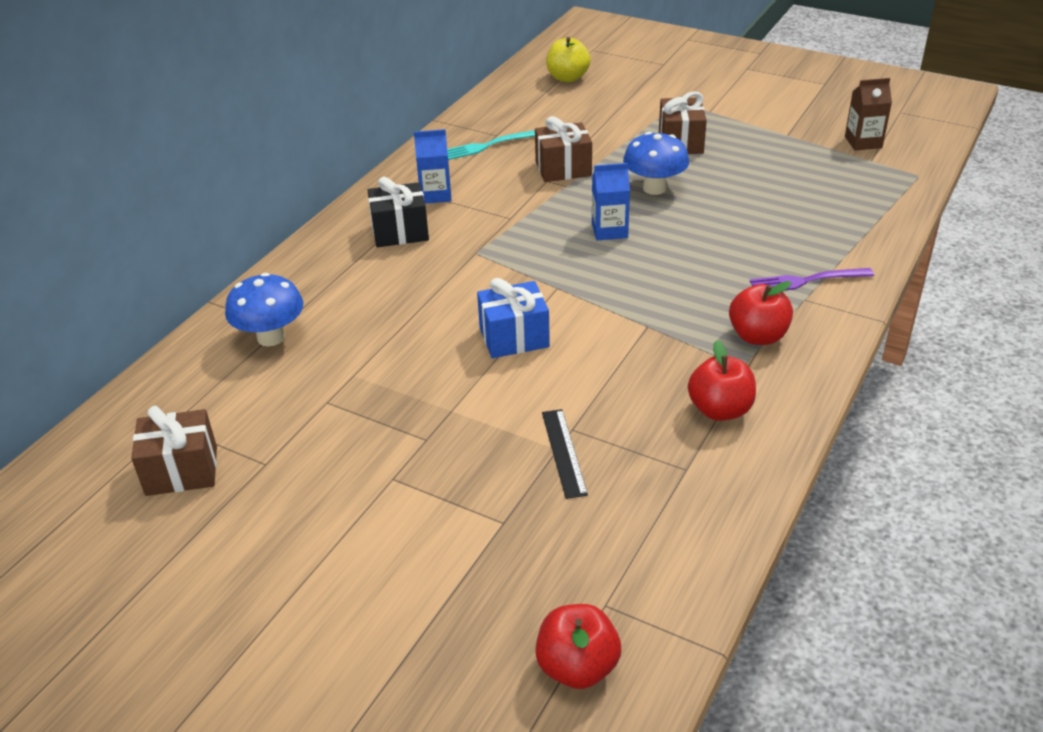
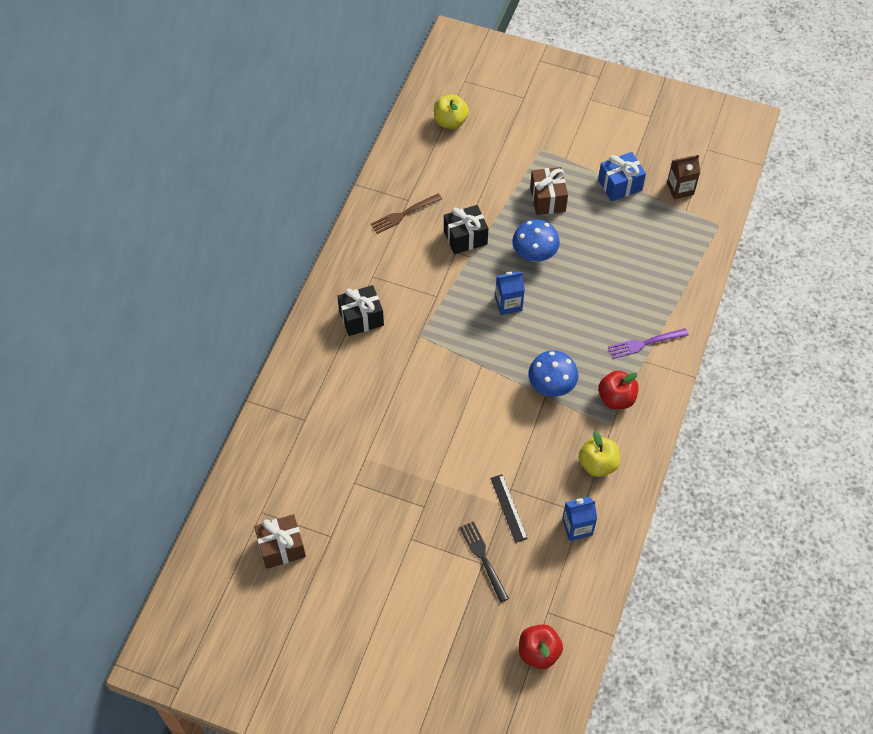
camera: 10 degrees left, 20 degrees up
blue mushroom [225,273,303,346] -> blue mushroom moved to [528,351,578,397]
blue carton [414,129,452,204] -> blue carton moved to [562,496,597,541]
turquoise fork [447,130,535,160] -> brown fork [370,193,442,234]
blue gift [477,278,550,358] -> blue gift moved to [598,152,646,201]
brown gift [535,116,592,182] -> black gift [444,205,488,254]
red apple [688,340,756,421] -> yellow apple [579,431,620,477]
none -> black fork [459,521,509,602]

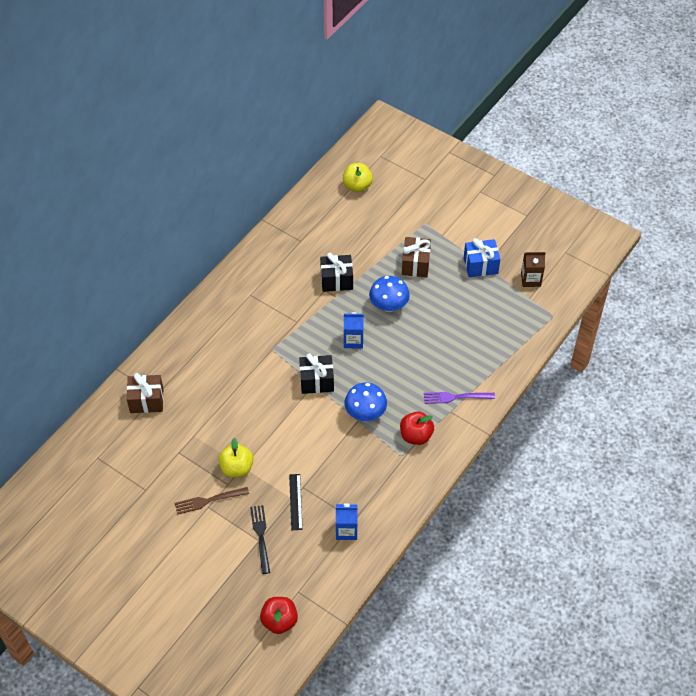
camera: 15 degrees right, 5 degrees down
brown gift [254,514,306,569] -> brown gift moved to [127,373,164,413]
black gift [337,285,384,336] -> black gift moved to [299,353,334,394]
brown fork [370,193,442,234] -> brown fork moved to [175,487,249,515]
yellow apple [579,431,620,477] -> yellow apple moved to [218,438,253,478]

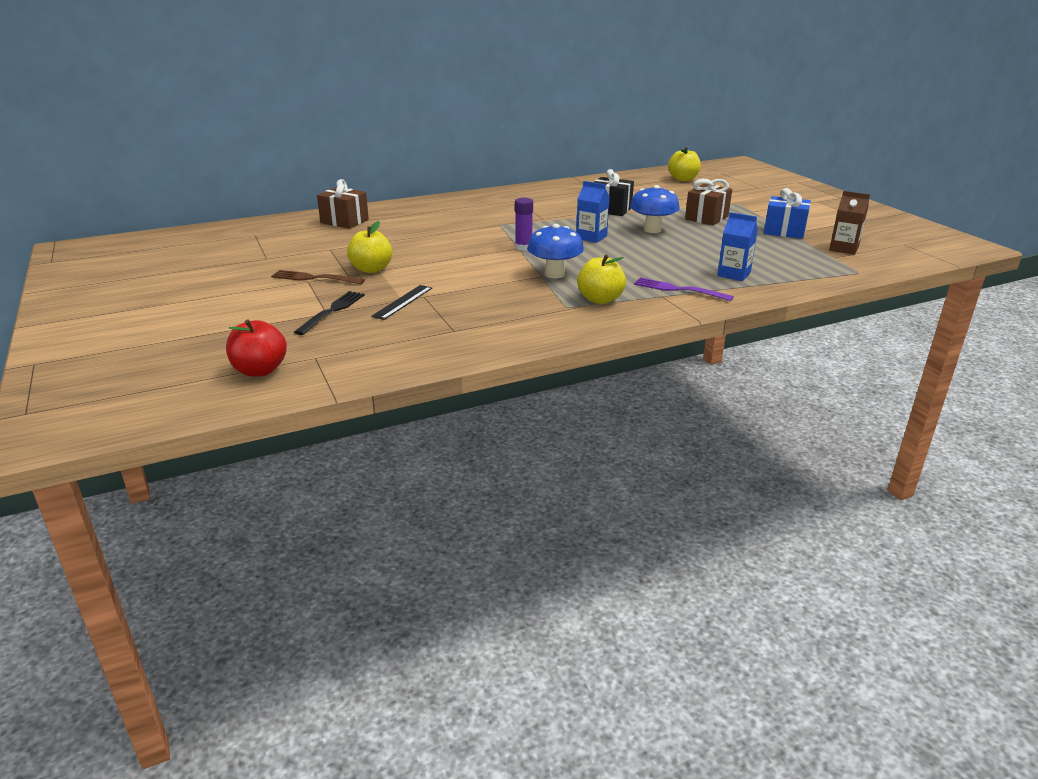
camera: 30 degrees right, 25 degrees down
black gift [299,353,334,394] -> purple glue stick [515,198,533,251]
blue carton [336,503,358,540] -> blue carton moved to [717,212,758,281]
red apple [400,412,434,445] -> yellow apple [577,254,626,304]

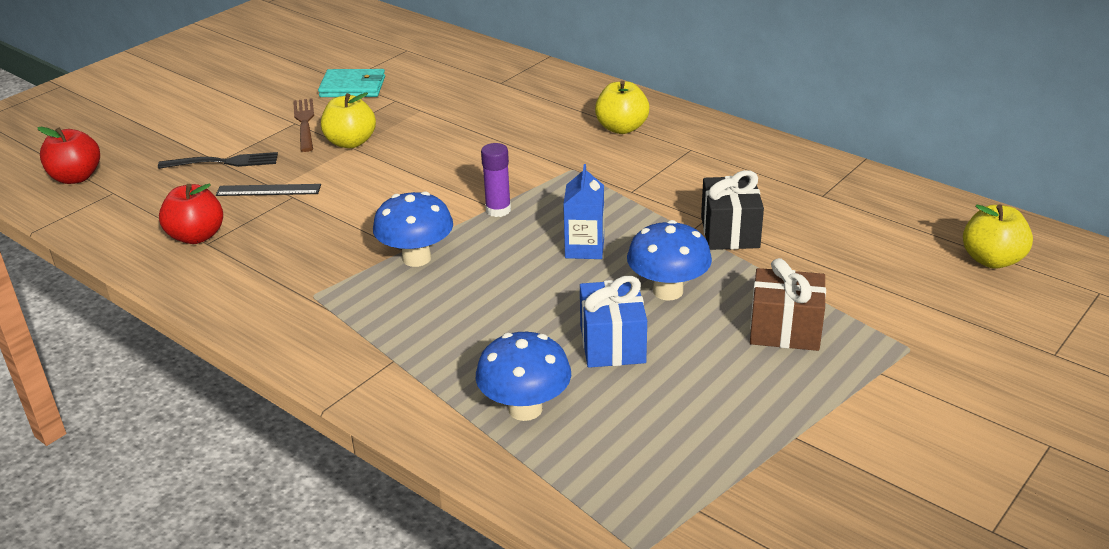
camera: 65 degrees right, 5 degrees up
brown gift [317,179,369,229] -> none
yellow apple [577,254,626,304] -> yellow apple moved to [595,81,649,134]
purple fork [634,277,734,301] -> none
blue carton [717,212,758,281] -> blue mushroom [476,332,571,421]
blue gift [764,188,811,239] -> blue gift moved to [580,276,647,368]
brown carton [829,191,870,255] -> none
none -> red apple [159,183,223,244]
none -> turquoise wallet [318,69,385,97]

